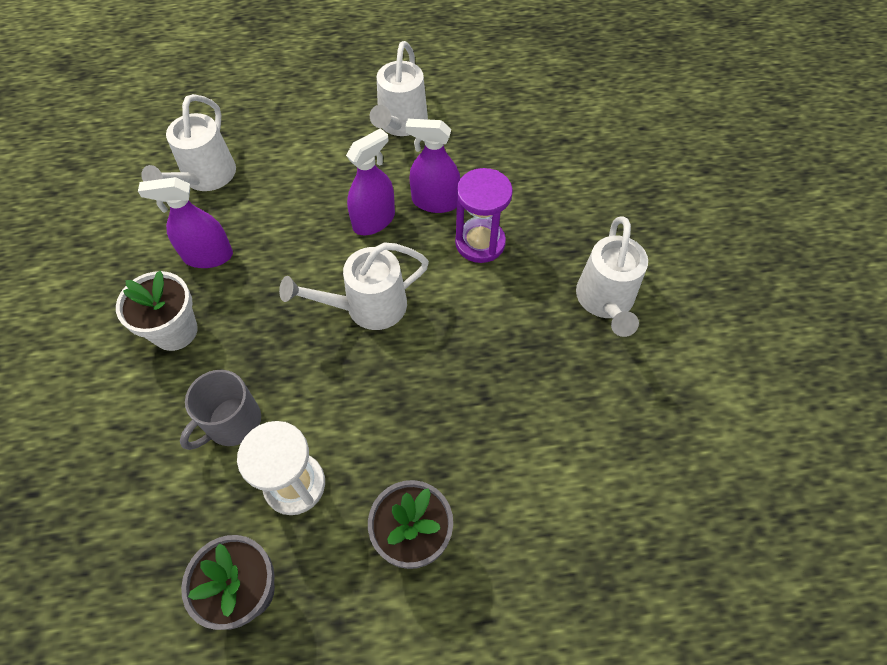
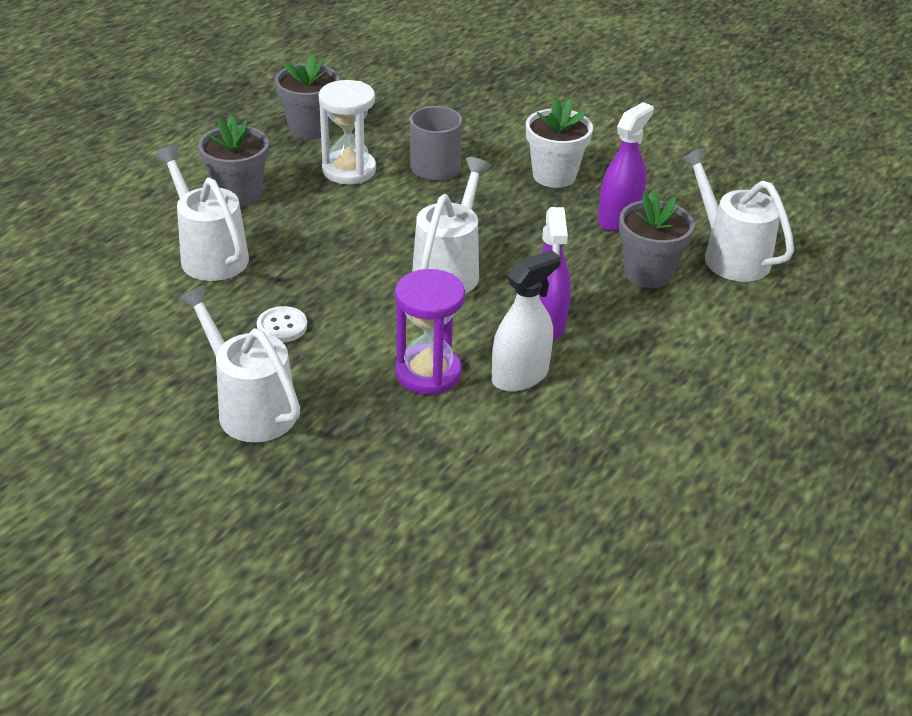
camera: 130 degrees right, 20 degrees down
white watering can [370,41,428,136] -> white watering can moved to [154,145,249,281]
purple spray bottle [405,119,460,213] -> white spray bottle [492,250,561,392]
none -> white button [257,306,307,343]
none -> grey flower pot [619,191,695,288]

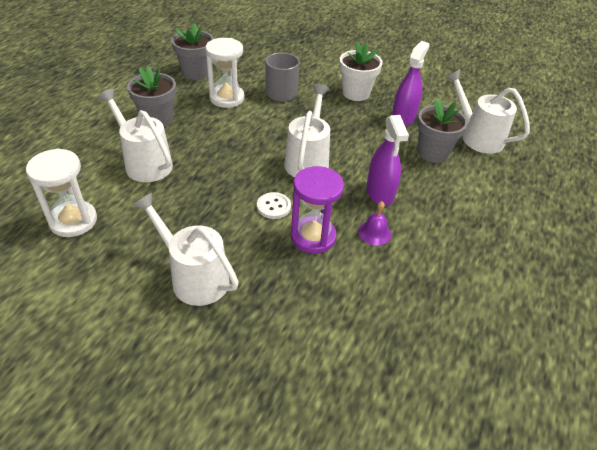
camera: 10 degrees left, 5 degrees up
white button [257,306,307,343] -> white button moved to [257,192,291,219]
white spray bottle [492,250,561,392] -> purple bell [358,201,391,245]
none -> white hourglass [26,148,97,237]

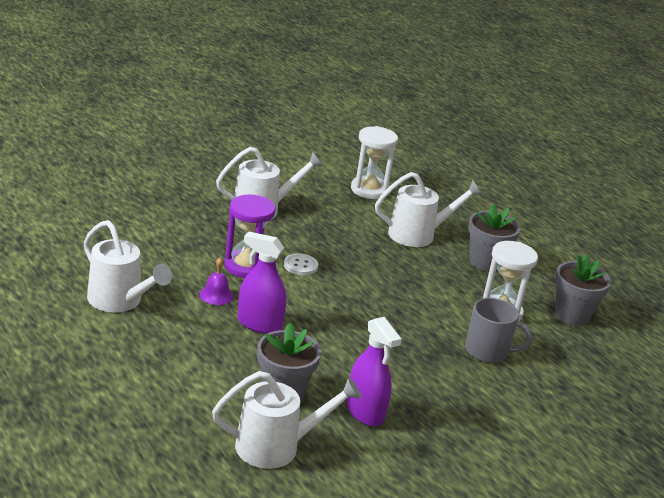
camera: 120 degrees right, 15 degrees down
white watering can [284,84,330,177] -> white watering can moved to [84,220,172,313]
white flower pot [339,43,383,101] -> none

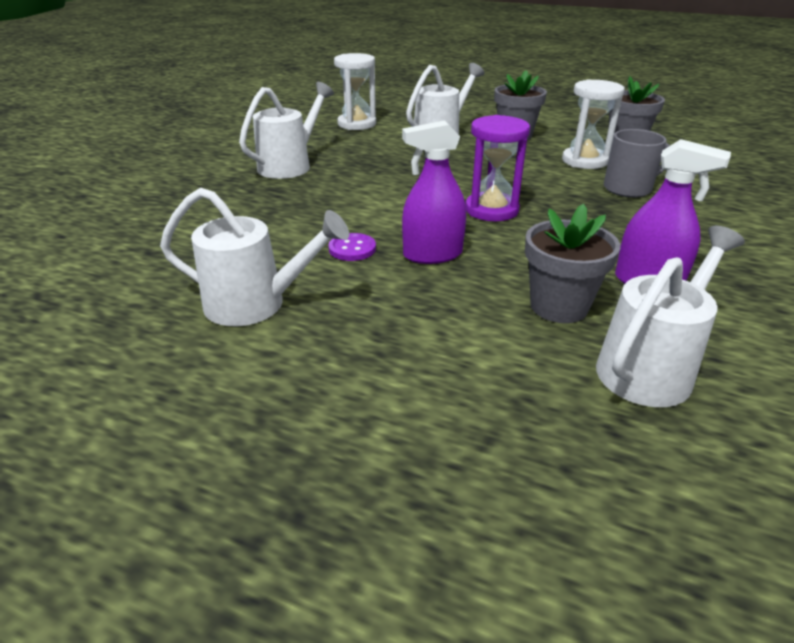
camera: 30 degrees left, 5 degrees up
purple bell [199,258,234,305] -> purple button [328,233,376,261]
purple hourglass [224,195,275,278] -> purple hourglass moved to [466,115,530,221]
white button [284,253,318,276] -> none

